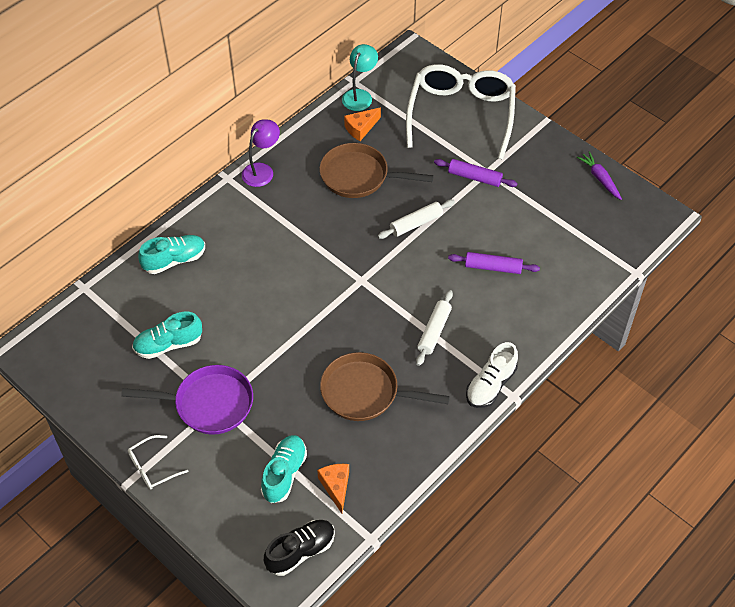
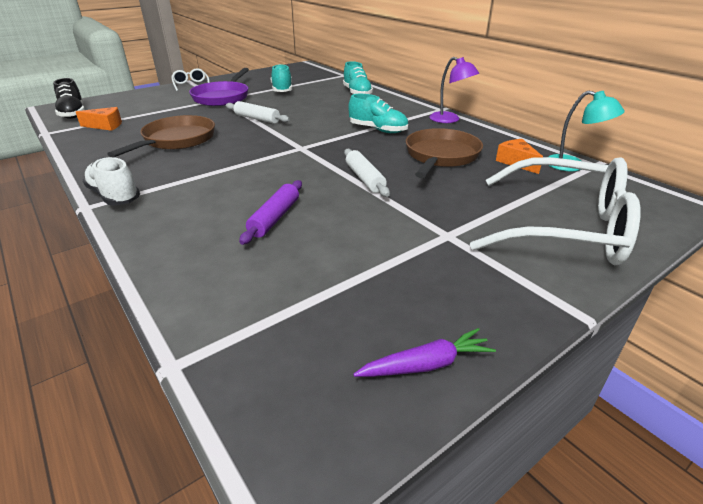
camera: 100 degrees right, 20 degrees down
turquoise shoe [261,435,307,503] -> turquoise shoe moved to [348,94,408,133]
white rolling pin [416,290,453,366] -> white rolling pin moved to [226,101,290,124]
purple rolling pin [434,159,518,187] -> none

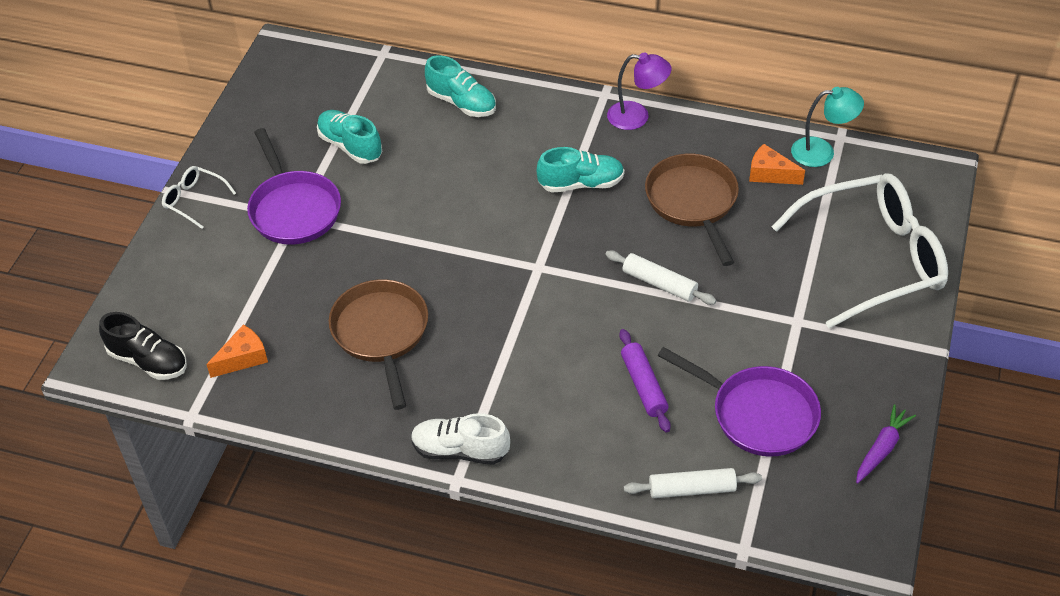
camera: 35 degrees left, 15 degrees up
white rolling pin [226,101,290,124] -> white rolling pin moved to [624,468,762,498]
none -> purple pan [657,347,821,457]

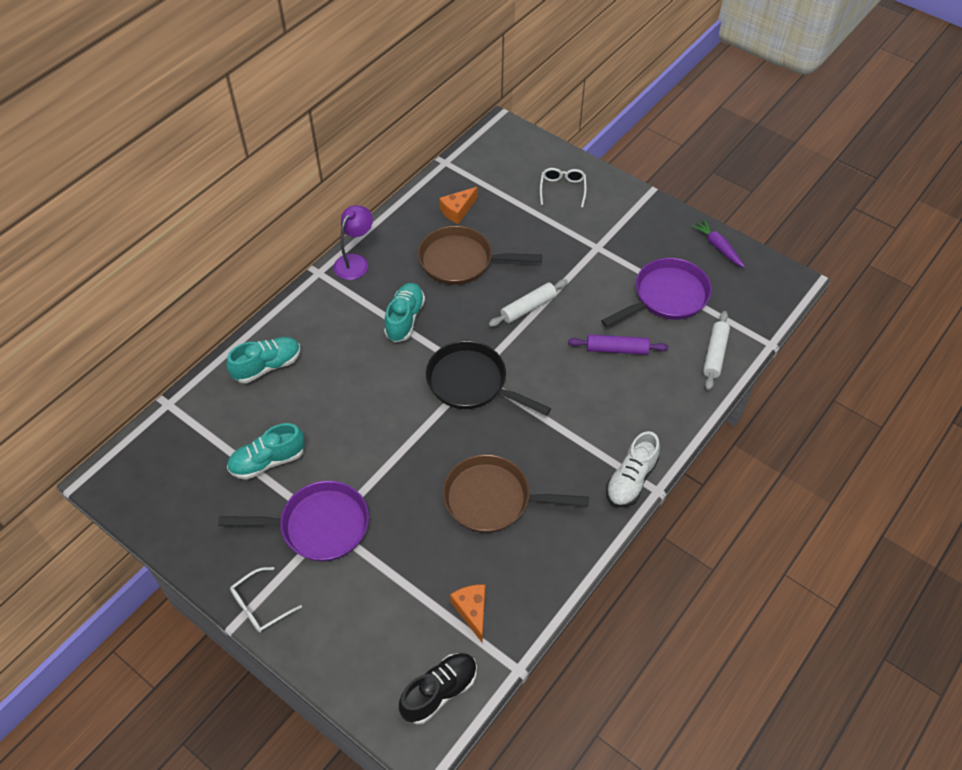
camera: 70 degrees left, 5 degrees up
white glasses [771,173,948,328] -> white glasses [540,168,587,207], size x0.42
turquoise lamp [791,87,864,167] -> none
none -> black pan [426,341,551,416]

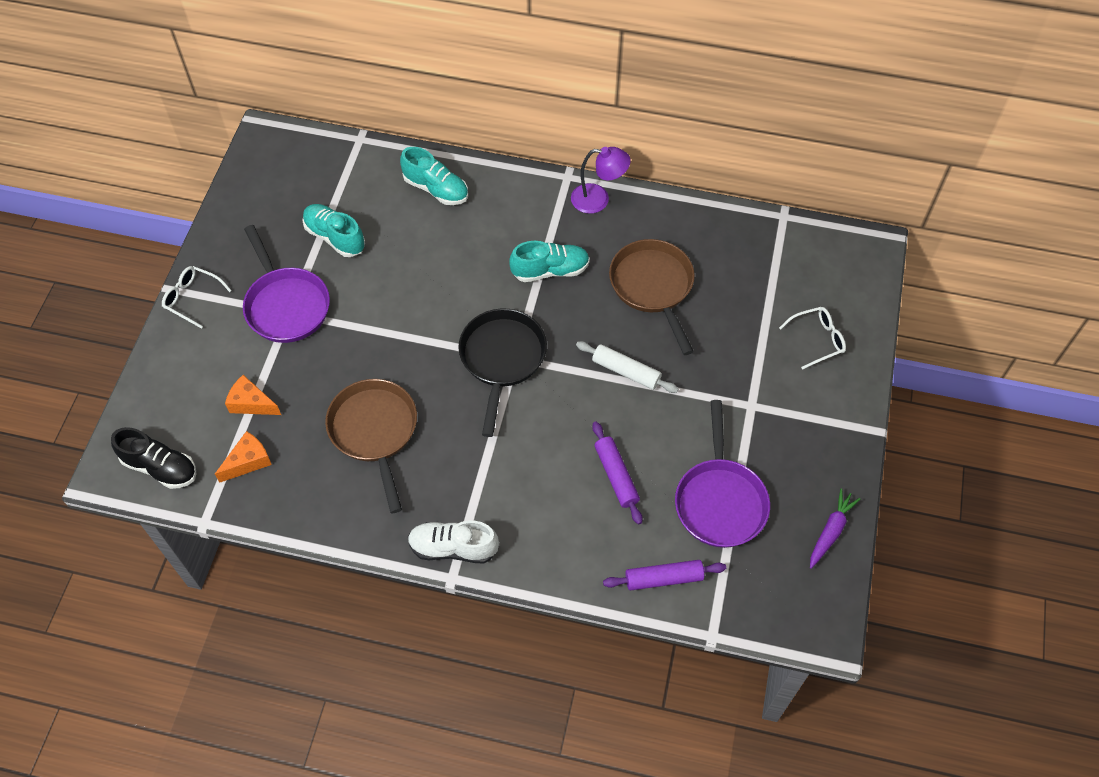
camera: 65 degrees right, 5 degrees up
orange cheese [439,187,478,224] -> orange cheese moved to [225,375,281,415]
purple pan [601,258,712,327] -> purple pan turned 60 degrees clockwise [675,400,770,548]
white rolling pin [703,311,730,390] -> purple rolling pin [603,560,726,591]

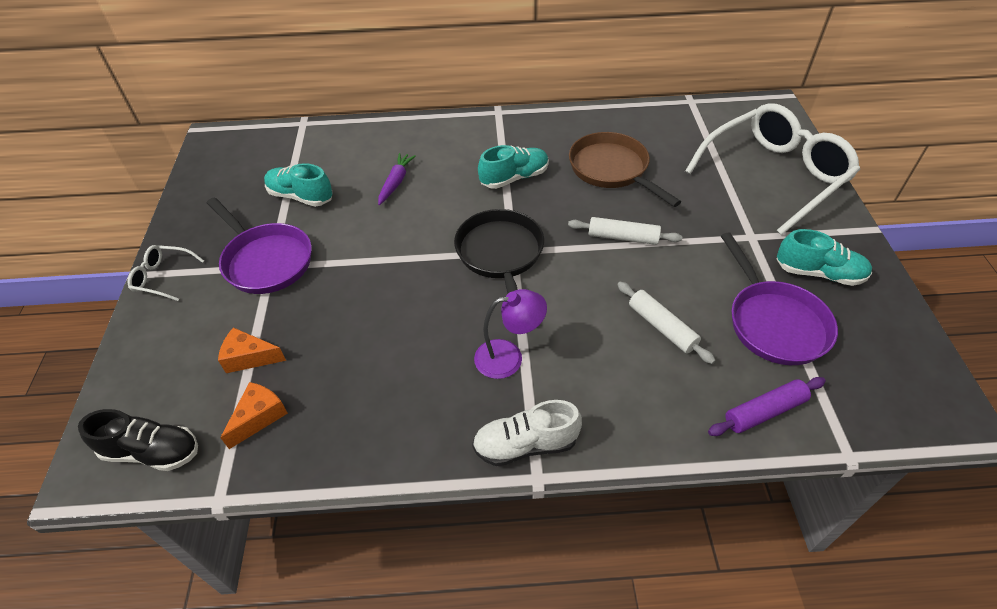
camera: 15 degrees left, 10 degrees down
brown pan [325,379,417,513] -> none
turquoise shoe [400,147,468,205] -> turquoise shoe moved to [777,229,872,286]
purple lamp [571,147,631,214] -> purple lamp moved to [474,289,547,379]
purple rolling pin [592,422,642,525] -> white rolling pin [617,282,716,364]
white glasses [779,307,846,370] -> white glasses [685,103,860,235], size x2.40
purple carrot [810,489,861,569] -> purple carrot moved to [378,153,416,205]

